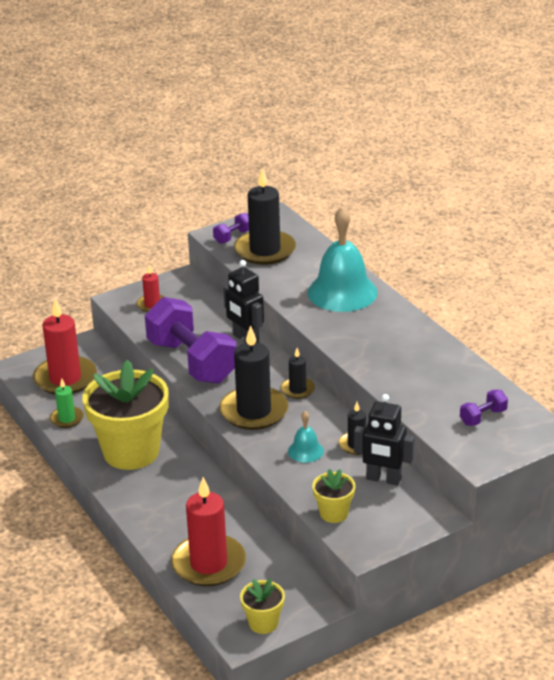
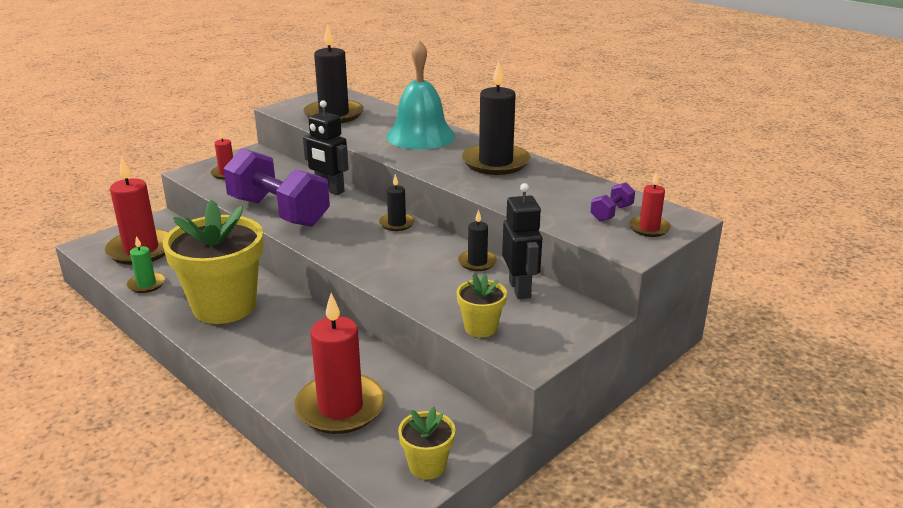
camera: 15 degrees left, 5 degrees down
purple dumbbell [213,213,249,244] -> none
black candle [219,325,288,430] -> black candle moved to [462,61,531,175]
turquoise bell [288,411,324,463] -> none
black robot [354,394,414,485] -> black robot turned 105 degrees counterclockwise [502,183,542,299]
none -> red candle [629,172,671,237]

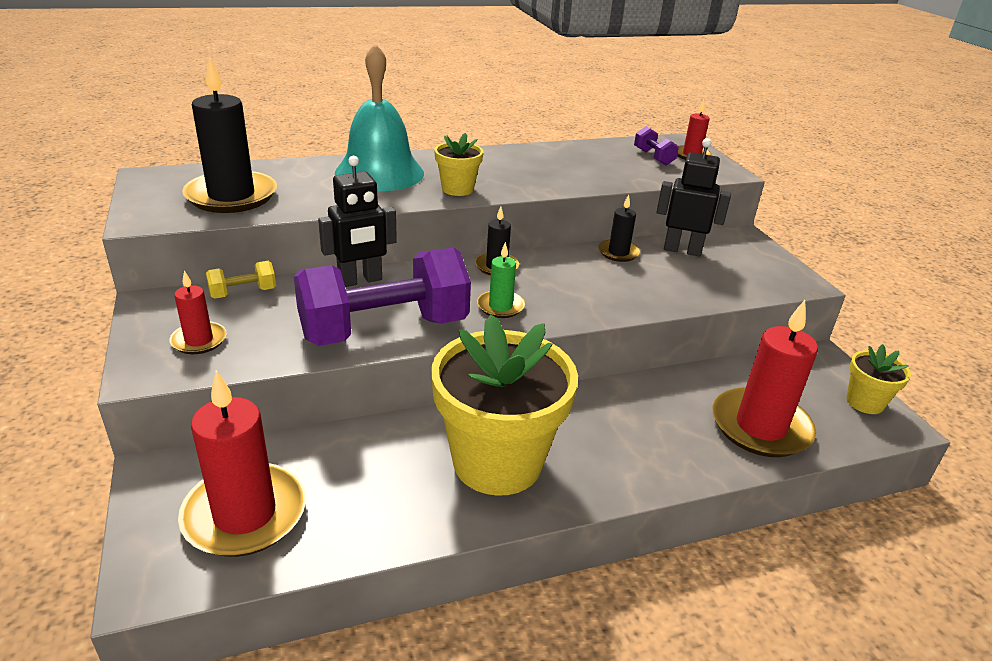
camera: 65 degrees left, 5 degrees up
green candle [127,236,165,293] -> green candle moved to [477,242,525,318]
yellow flower pot [456,273,507,337] -> yellow flower pot moved to [434,133,483,196]
black candle [462,61,531,175] -> none
none -> yellow dumbbell [206,261,276,299]

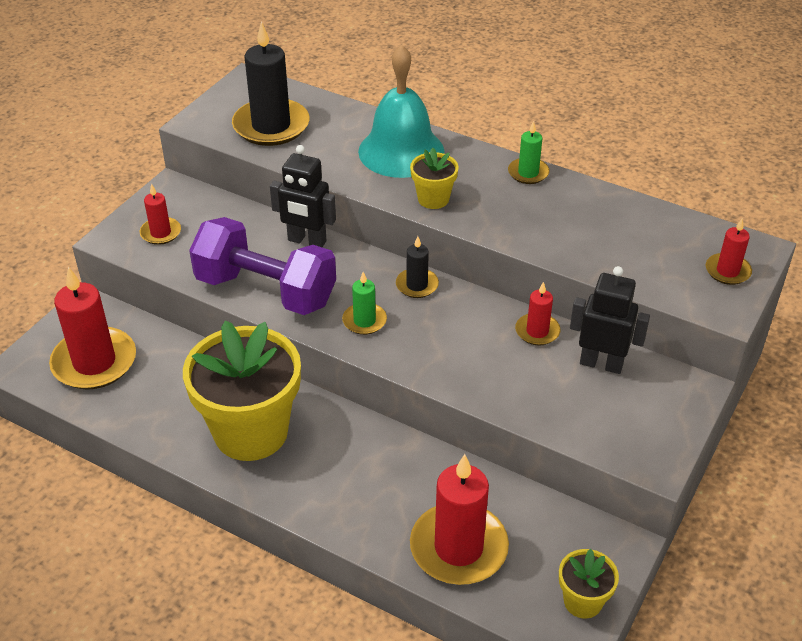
camera: 50 degrees right, 10 degrees up
yellow dumbbell [206,261,276,299] -> none
black candle [598,194,640,262] -> red candle [515,282,560,346]
purple dumbbell [634,126,679,165] -> none
black robot [657,138,731,257] -> black robot turned 45 degrees counterclockwise [570,266,650,374]
none -> green candle [508,121,550,184]

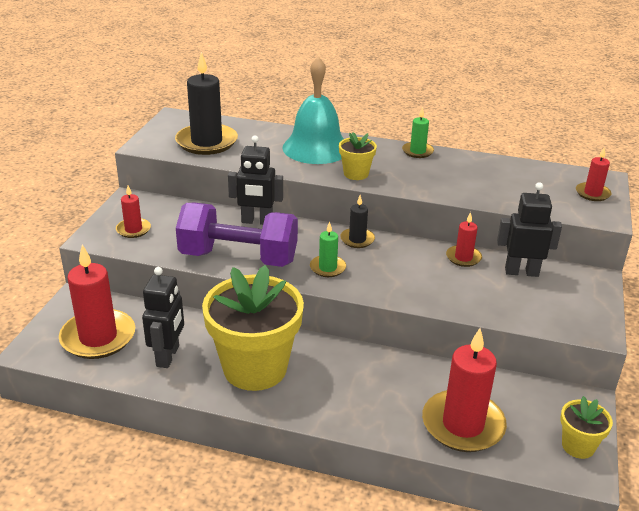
camera: 15 degrees left, 10 degrees down
none -> black robot [142,267,184,368]

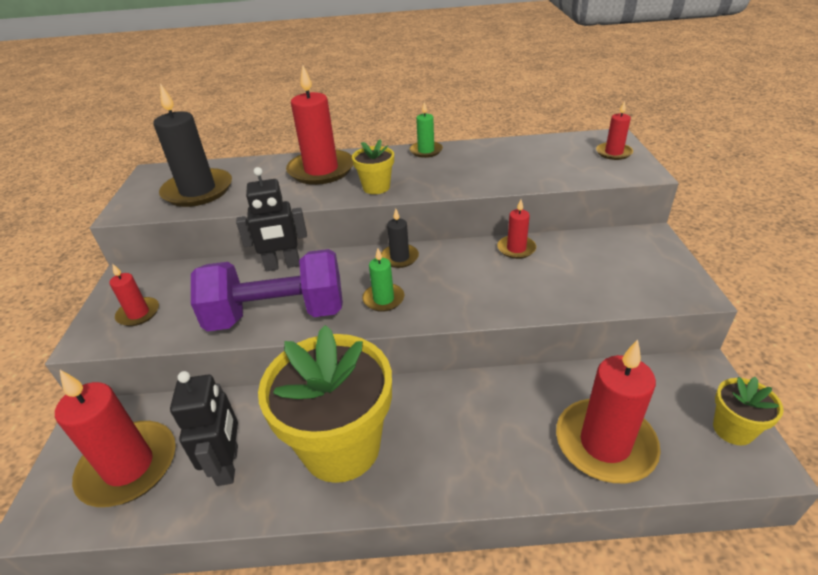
camera: 15 degrees left, 5 degrees up
turquoise bell [283,56,344,164] -> red candle [286,64,353,185]
black robot [497,182,562,277] -> none

